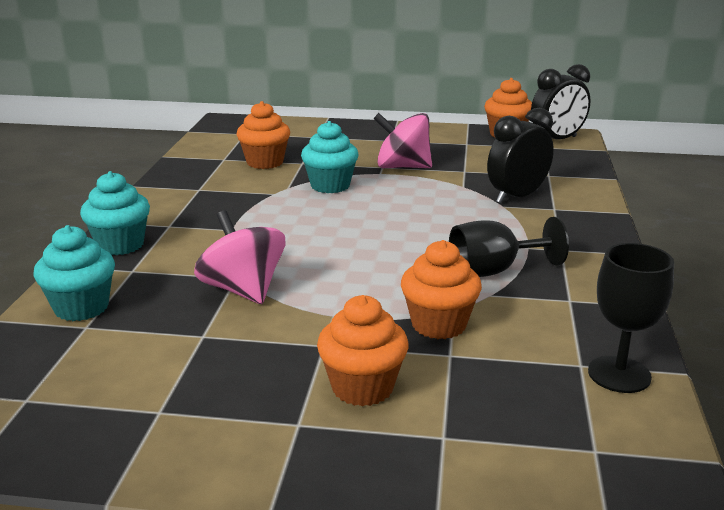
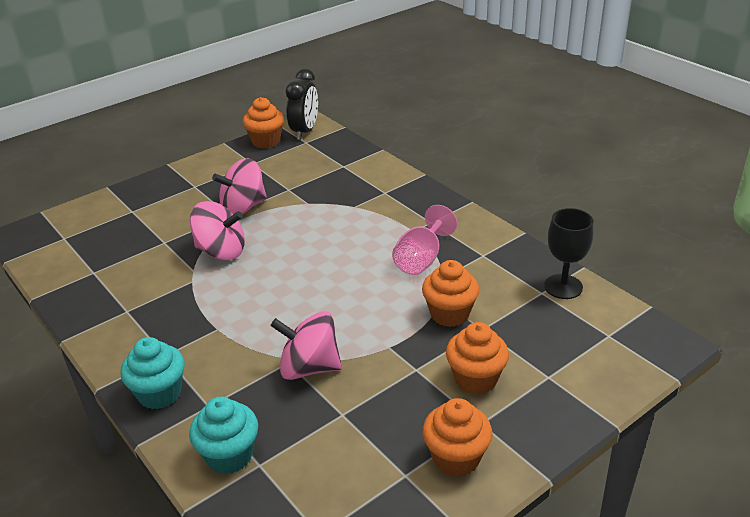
camera: 45 degrees left, 10 degrees up
orange cupcake [236,101,290,169] -> orange cupcake moved to [423,398,493,477]
turquoise cupcake [301,121,358,193] -> pink spinning top [190,201,245,260]
black goblet [449,217,569,277] -> pink goblet [392,205,457,275]
black clock [487,108,554,203] -> none

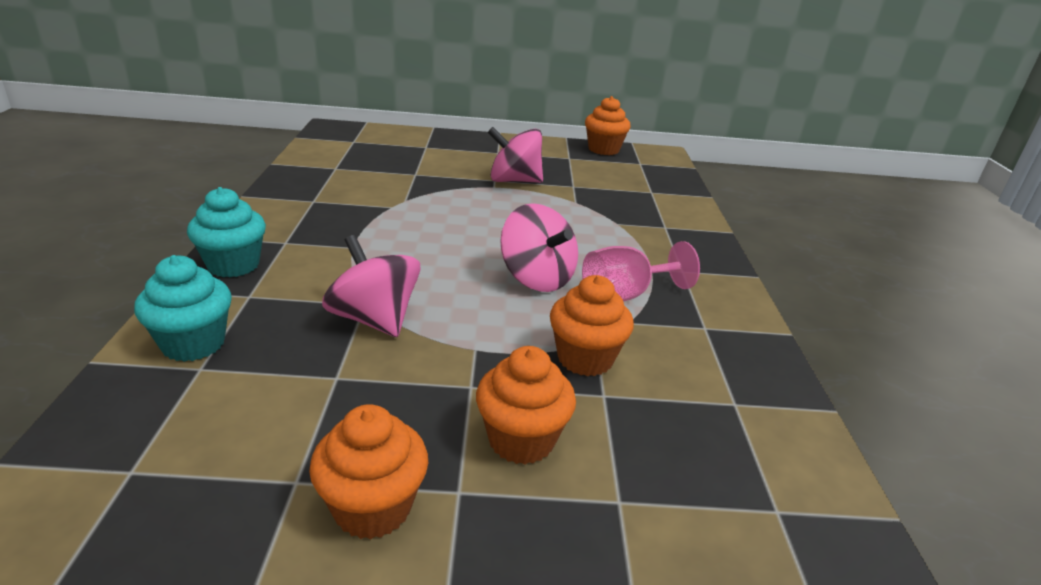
camera: 35 degrees right, 5 degrees down
pink spinning top [190,201,245,260] -> pink spinning top moved to [500,203,578,292]
black clock [286,69,318,140] -> none
black goblet [544,208,594,299] -> none

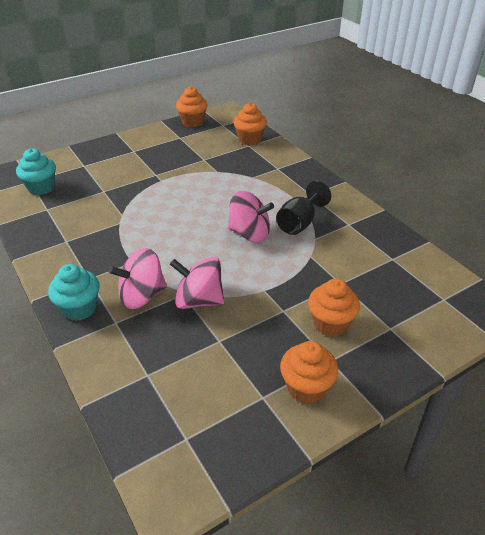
camera: 30 degrees left, 10 degrees up
turquoise cupcake [134,255,232,362] -> turquoise cupcake moved to [16,148,56,195]
pink spinning top [488,127,543,183] -> pink spinning top moved to [108,248,167,309]
orange cupcake [550,275,634,376] -> orange cupcake moved to [233,103,267,146]
pink goblet [582,241,700,301] -> black goblet [276,181,331,235]

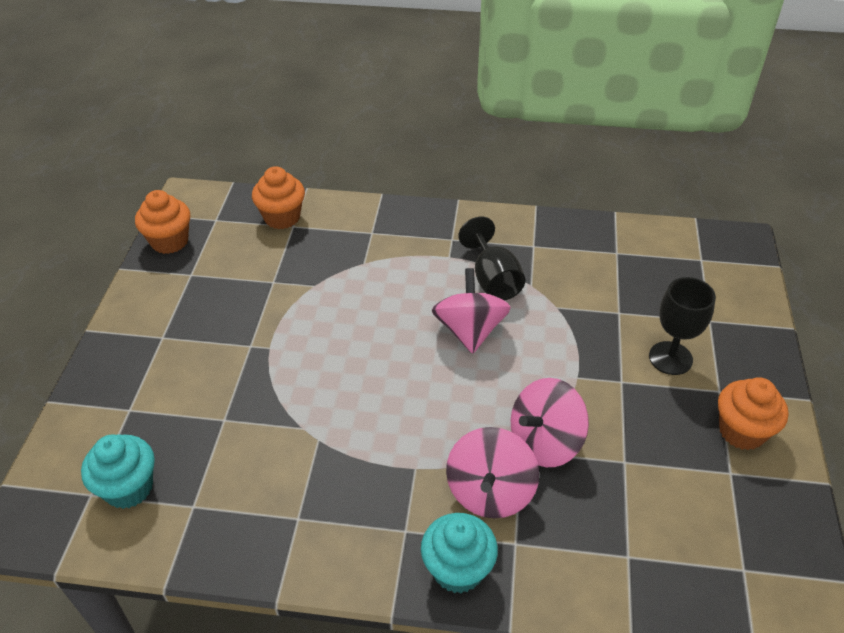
camera: 50 degrees left, 5 degrees up
pink spinning top [228,191,274,242] -> pink spinning top turned 60 degrees counterclockwise [432,268,511,354]
orange cupcake [308,279,360,337] -> black goblet [649,277,716,375]

